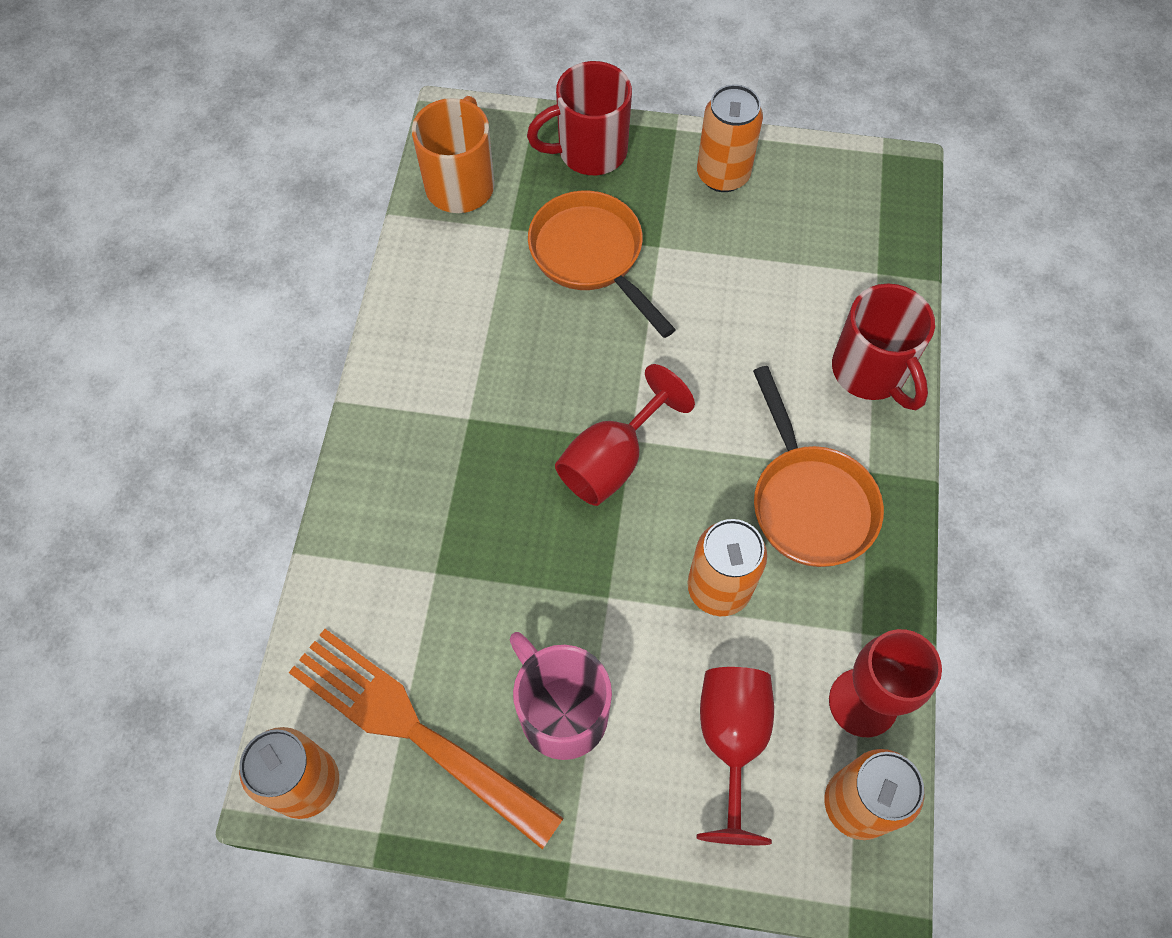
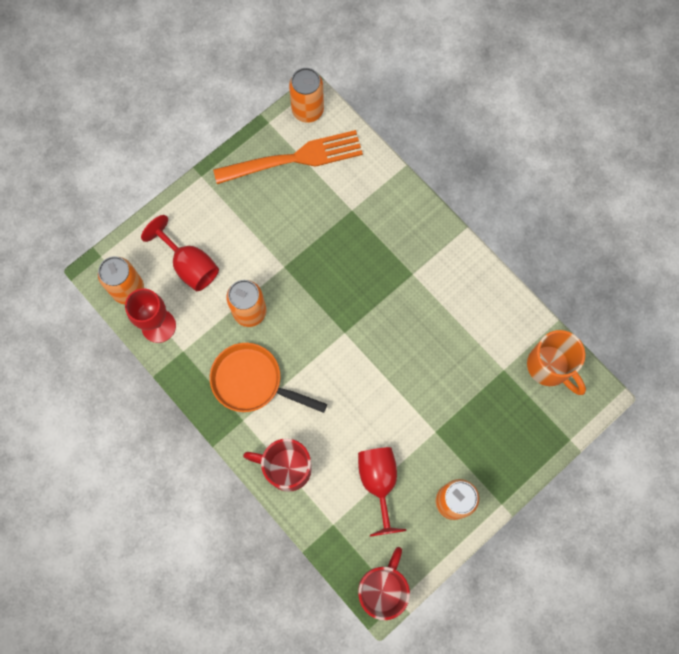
camera: 130 degrees right, 10 degrees up
pink mug [509,632,612,760] -> none
red mug [527,61,632,175] -> red mug moved to [358,547,410,620]
orange pan [528,191,676,338] -> none
red goblet [555,364,695,506] -> red goblet moved to [358,447,407,537]

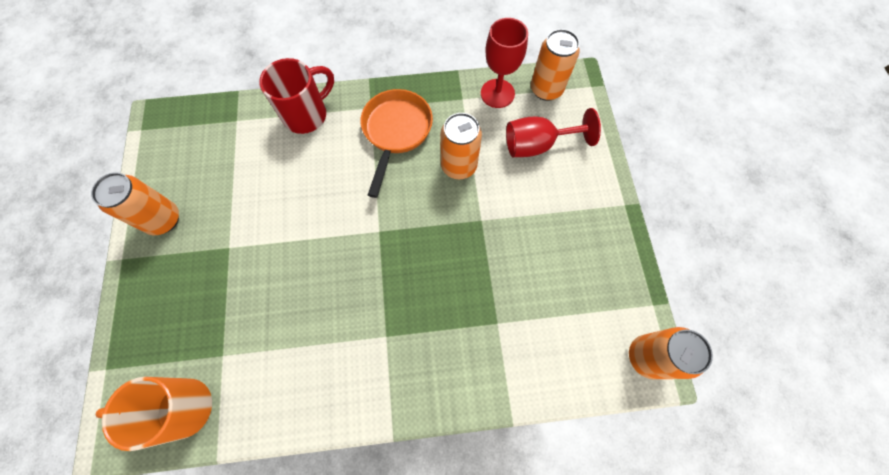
camera: 125 degrees right, 5 degrees down
orange pan [210,343,327,413] -> orange pan turned 45 degrees counterclockwise [360,89,433,198]
orange fork [213,130,363,184] -> none
red goblet [358,447,407,537] -> none
red mug [358,547,410,620] -> none

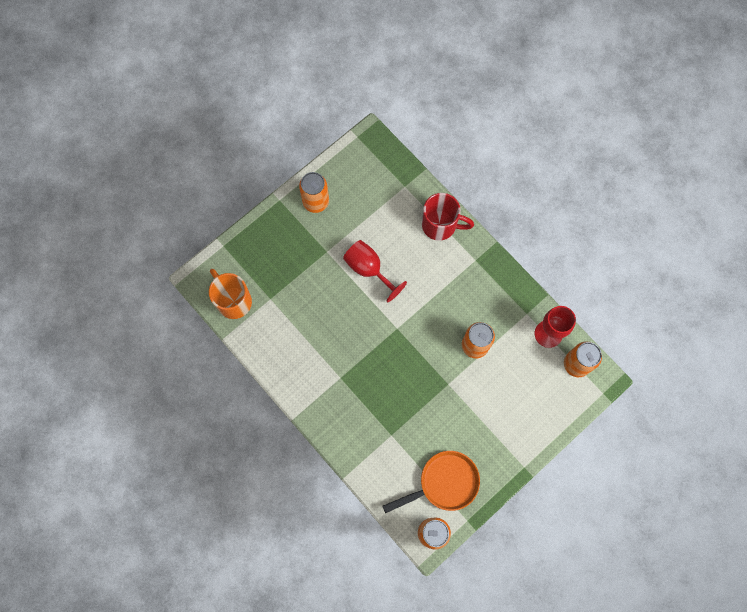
camera: 55 degrees right, 5 degrees up
orange pan [360,89,433,198] -> orange pan moved to [382,451,480,513]
red goblet [506,108,601,157] -> red goblet moved to [343,240,407,302]

